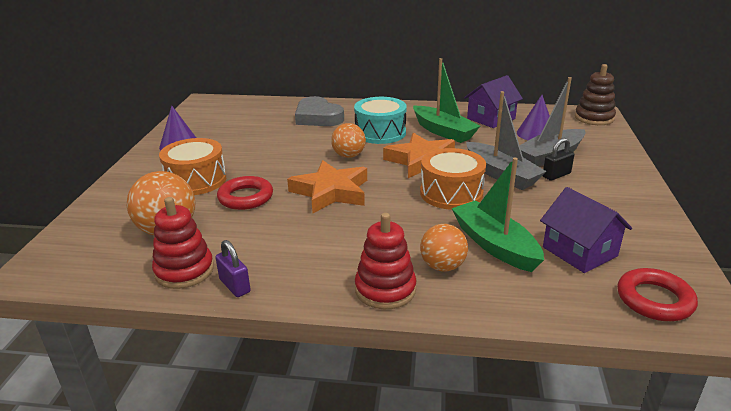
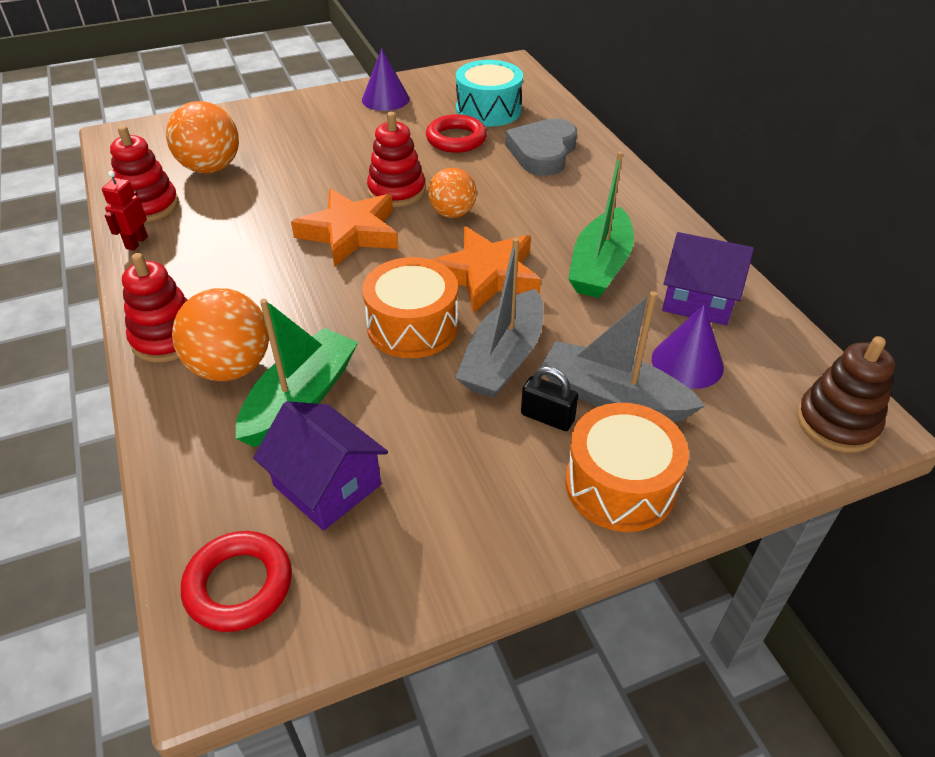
camera: 60 degrees right, 15 degrees up
orange drum [159,138,226,195] -> orange drum moved to [565,403,689,532]
purple padlock [215,240,251,297] -> red robot [102,171,148,251]
red ring [217,176,273,210] -> red ring moved to [426,114,487,153]
turquoise drum [354,97,407,144] -> turquoise drum moved to [456,60,523,127]
orange ball [420,224,468,271] -> orange ball [172,288,269,381], size x1.51
purple house [540,187,632,273] -> purple house turned 75 degrees counterclockwise [253,401,388,531]
none -> red stacking toy [367,112,426,207]

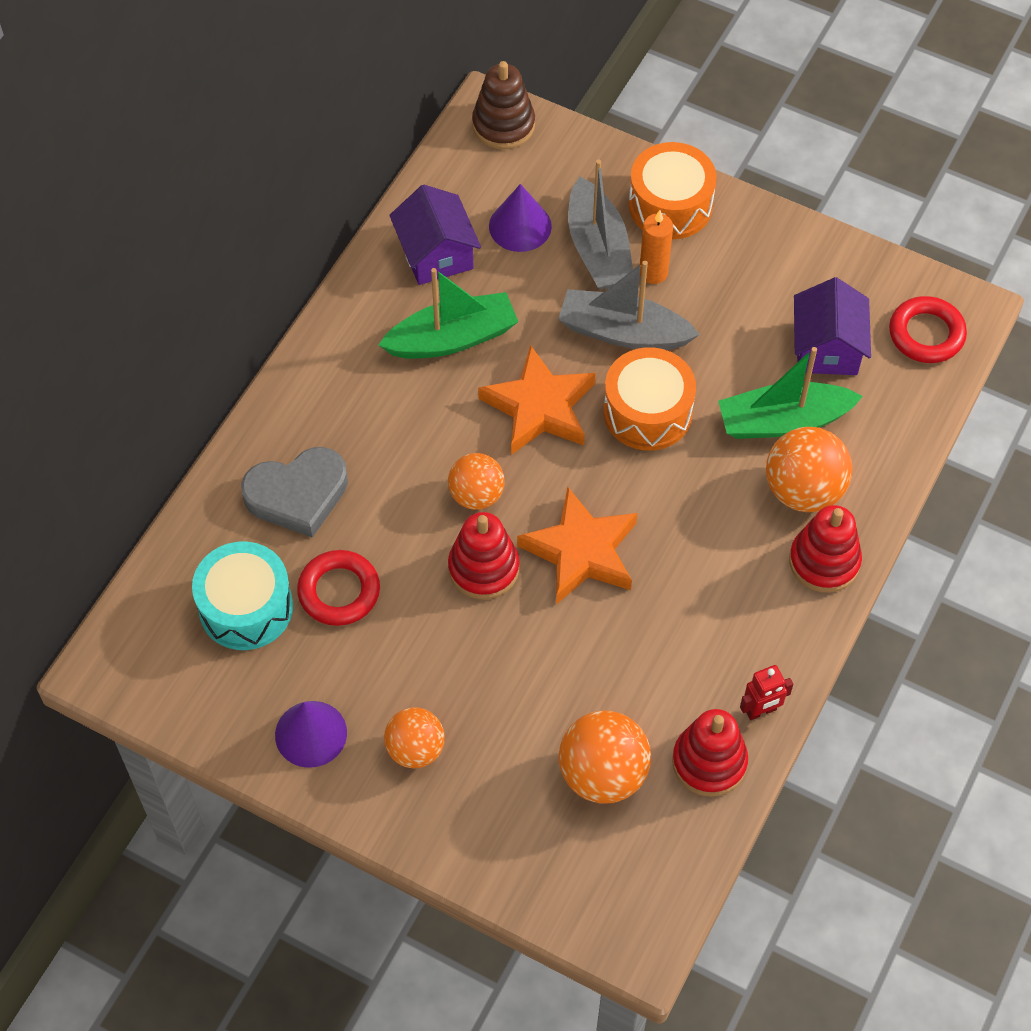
camera: 130 degrees left, 15 degrees up
grey boat [455,238,543,398] -> grey boat turned 150 degrees counterclockwise [558,261,700,350]
black padlock [521,366,578,431] -> orange candle [640,210,673,284]
none -> orange ball [384,707,445,768]

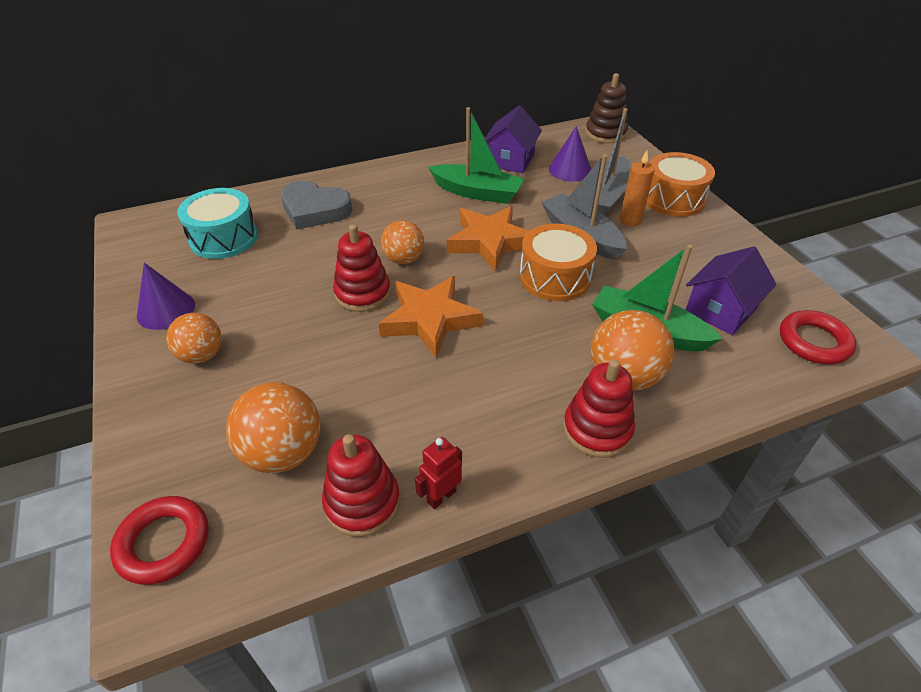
camera: 40 degrees right, 15 degrees down
red ring [297,550,380,626] -> red ring moved to [110,496,209,585]
red robot [740,665,793,720] -> red robot turned 120 degrees clockwise [415,437,462,509]

